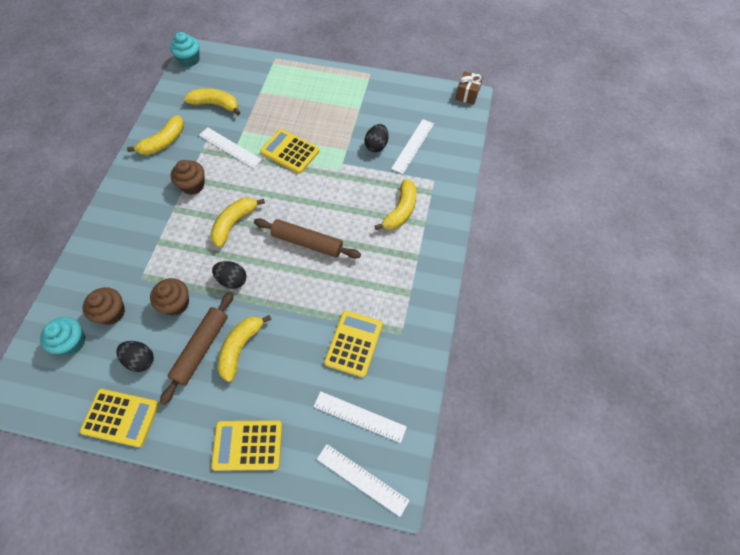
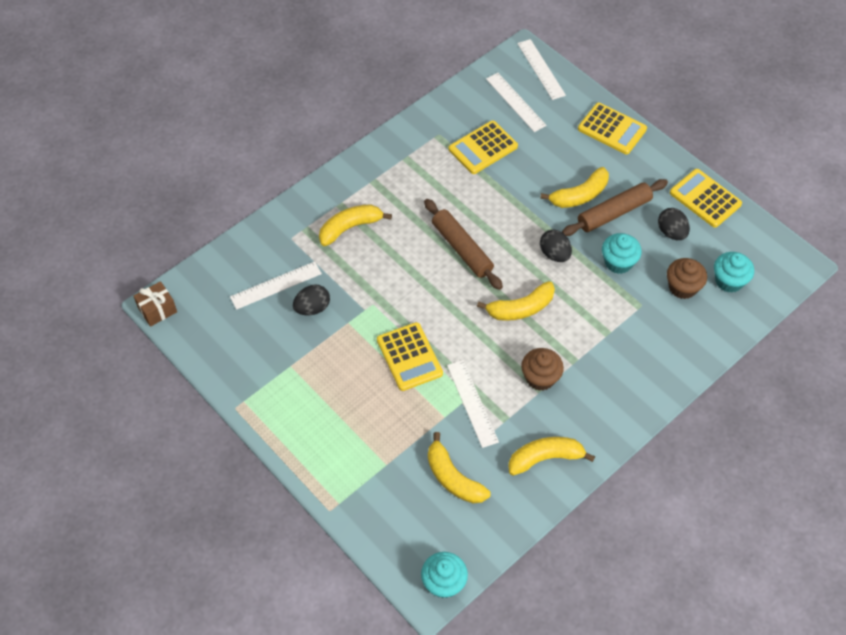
camera: 145 degrees left, 5 degrees down
brown cupcake [150,278,189,316] -> turquoise cupcake [602,233,642,274]

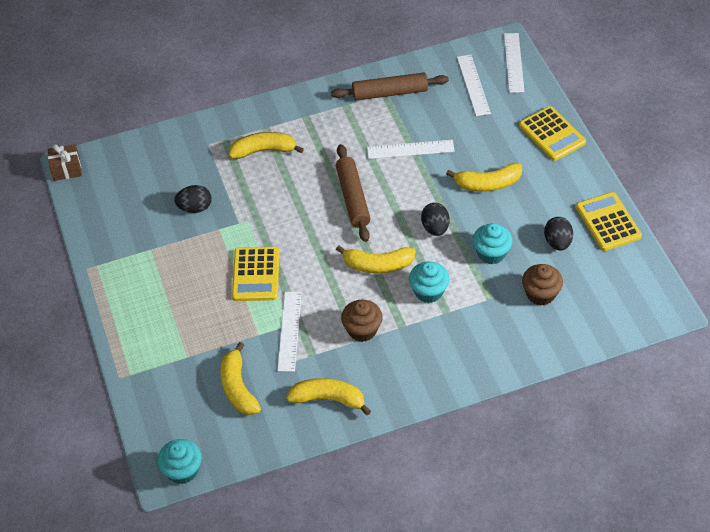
camera: 25 degrees right, 5 degrees down
white ruler [230,261,322,310] -> white ruler moved to [367,140,455,159]
yellow calculator [449,121,518,174] -> none
brown rolling pin [562,179,668,236] -> brown rolling pin moved to [331,73,449,100]
turquoise cupcake [714,252,754,293] -> turquoise cupcake moved to [409,262,449,303]

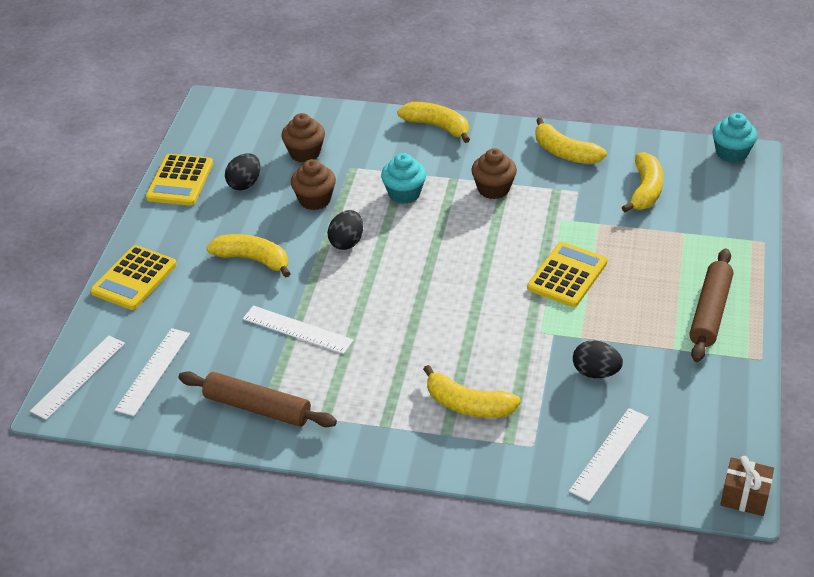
camera: 150 degrees left, 10 degrees down
white ruler [277,292,302,372] -> white ruler moved to [569,408,649,502]
brown rolling pin [336,144,371,242] -> brown rolling pin moved to [689,248,733,362]
yellow banana [336,246,416,273] -> yellow banana moved to [397,102,470,143]
turquoise cupcake [473,223,513,264] -> brown cupcake [291,159,336,210]
yellow calculator [519,106,586,161] -> yellow calculator turned 150 degrees counterclockwise [90,245,177,310]

